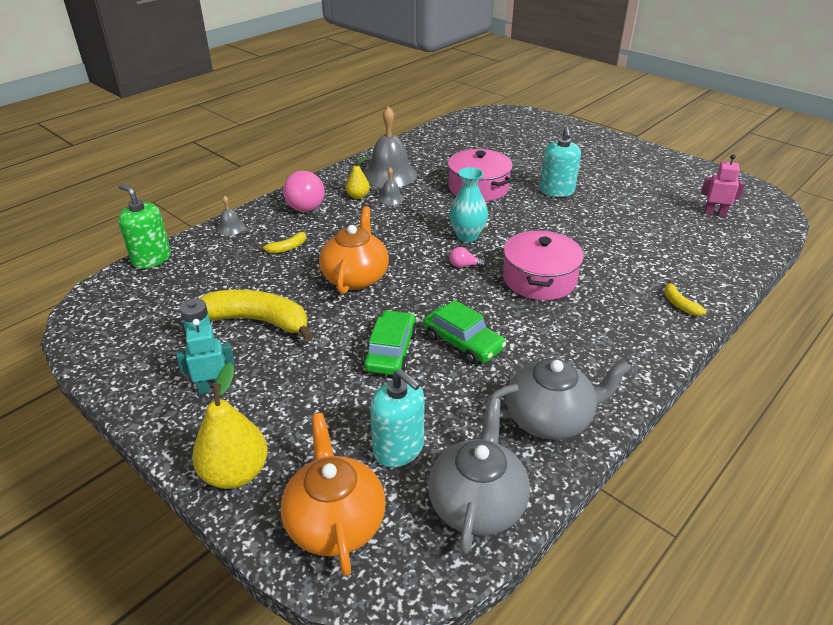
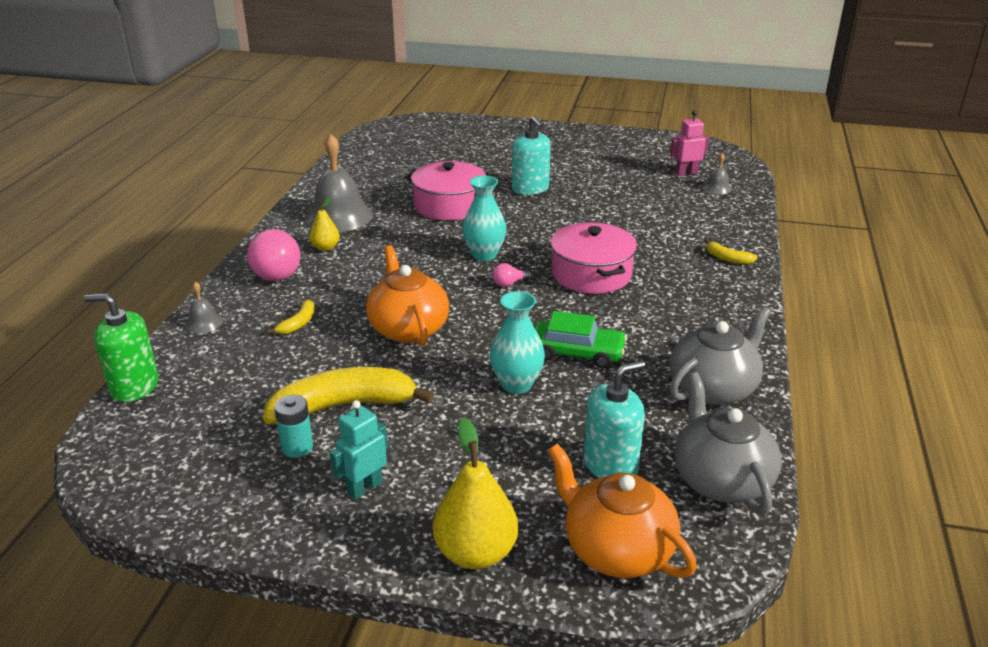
camera: 30 degrees left, 5 degrees down
green car [363,310,417,375] -> turquoise vase [490,291,545,394]
turquoise soap dispenser [370,369,425,467] -> turquoise soap dispenser turned 45 degrees counterclockwise [583,360,645,478]
grey bell [378,167,404,205] -> grey bell moved to [703,153,732,194]

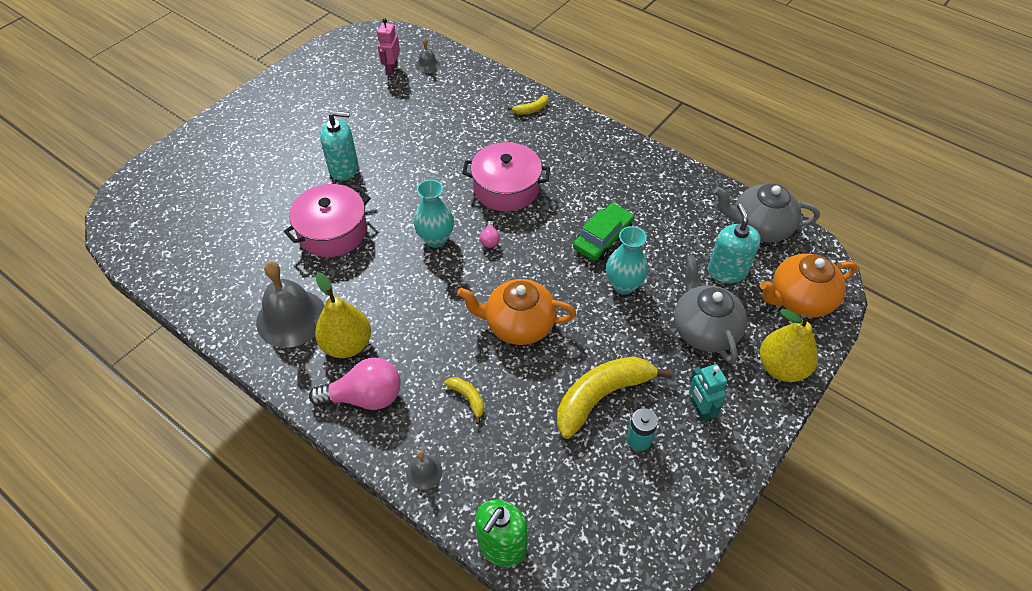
camera: 65 degrees left, 20 degrees up
yellow banana [263,367,434,424] -> yellow banana turned 45 degrees clockwise [557,356,672,439]
yellow pear [309,197,340,251] -> yellow pear [315,272,371,358], size x1.80
grey teapot [670,306,771,406] -> grey teapot moved to [674,255,747,364]

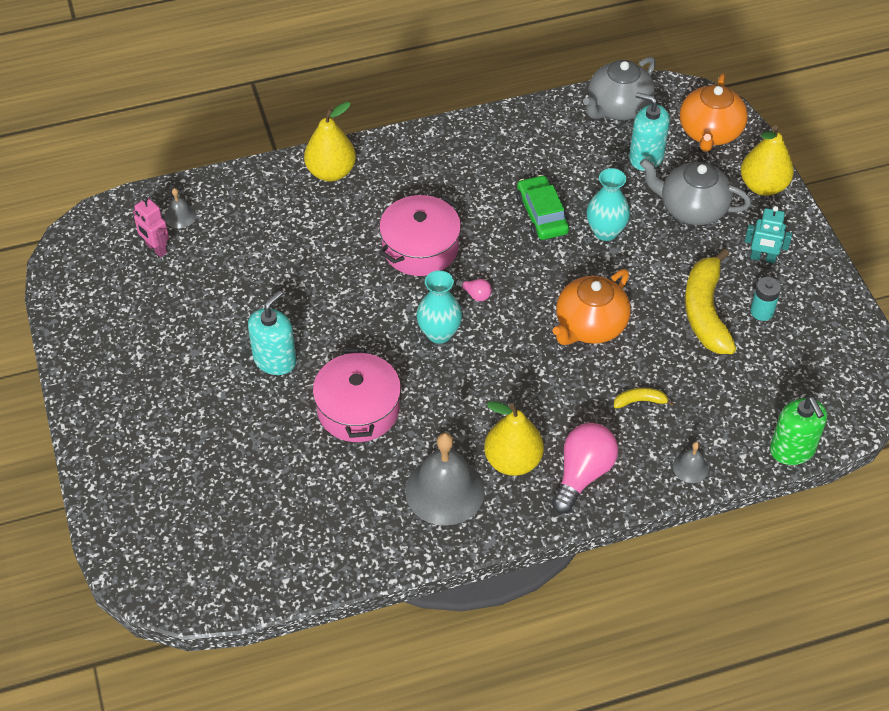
camera: 55 degrees left, 0 degrees up
yellow banana [507,95,549,115] -> yellow pear [304,102,356,182]

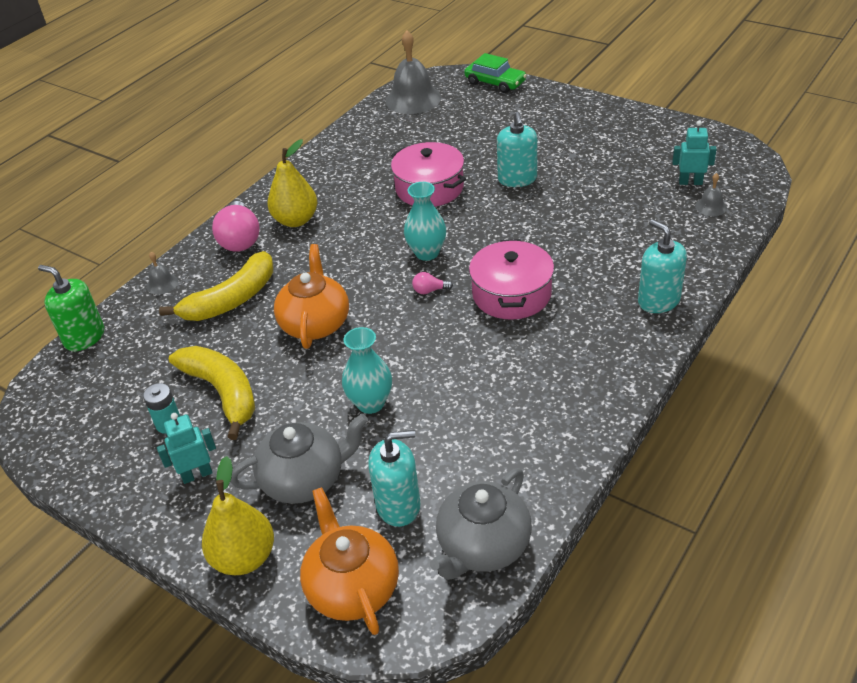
camera: 145 degrees right, 10 degrees down
pink robot [133,196,169,257] -> turquoise robot [672,121,717,185]
yellow pear [304,102,356,182] -> turquoise soap dispenser [638,219,687,313]
grey bell [405,433,485,526] -> grey bell moved to [386,31,441,114]
green car [516,175,569,240] -> green car moved to [464,53,527,93]
grey teapot [583,57,656,120] -> grey teapot turned 150 degrees counterclockwise [430,468,532,580]
yellow banana [614,388,674,408] -> yellow banana [159,251,273,321], size x2.24

